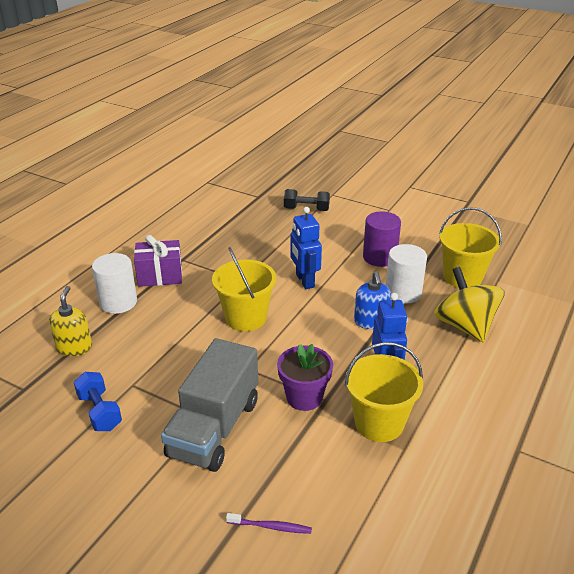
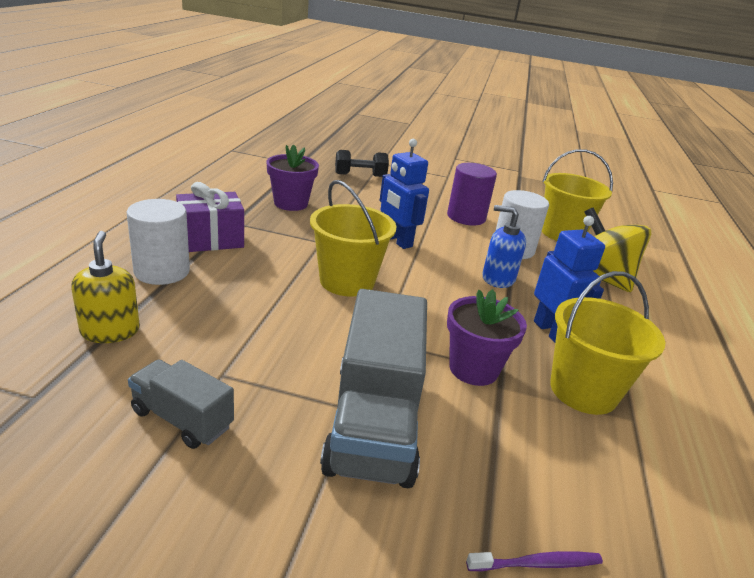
camera: 20 degrees left, 5 degrees down
blue dumbbell [74,372,122,431] -> grey truck [128,359,234,449]
blue soap dispenser [354,271,391,329] -> blue soap dispenser turned 135 degrees clockwise [482,205,526,288]
none -> purple flower pot [266,145,319,211]

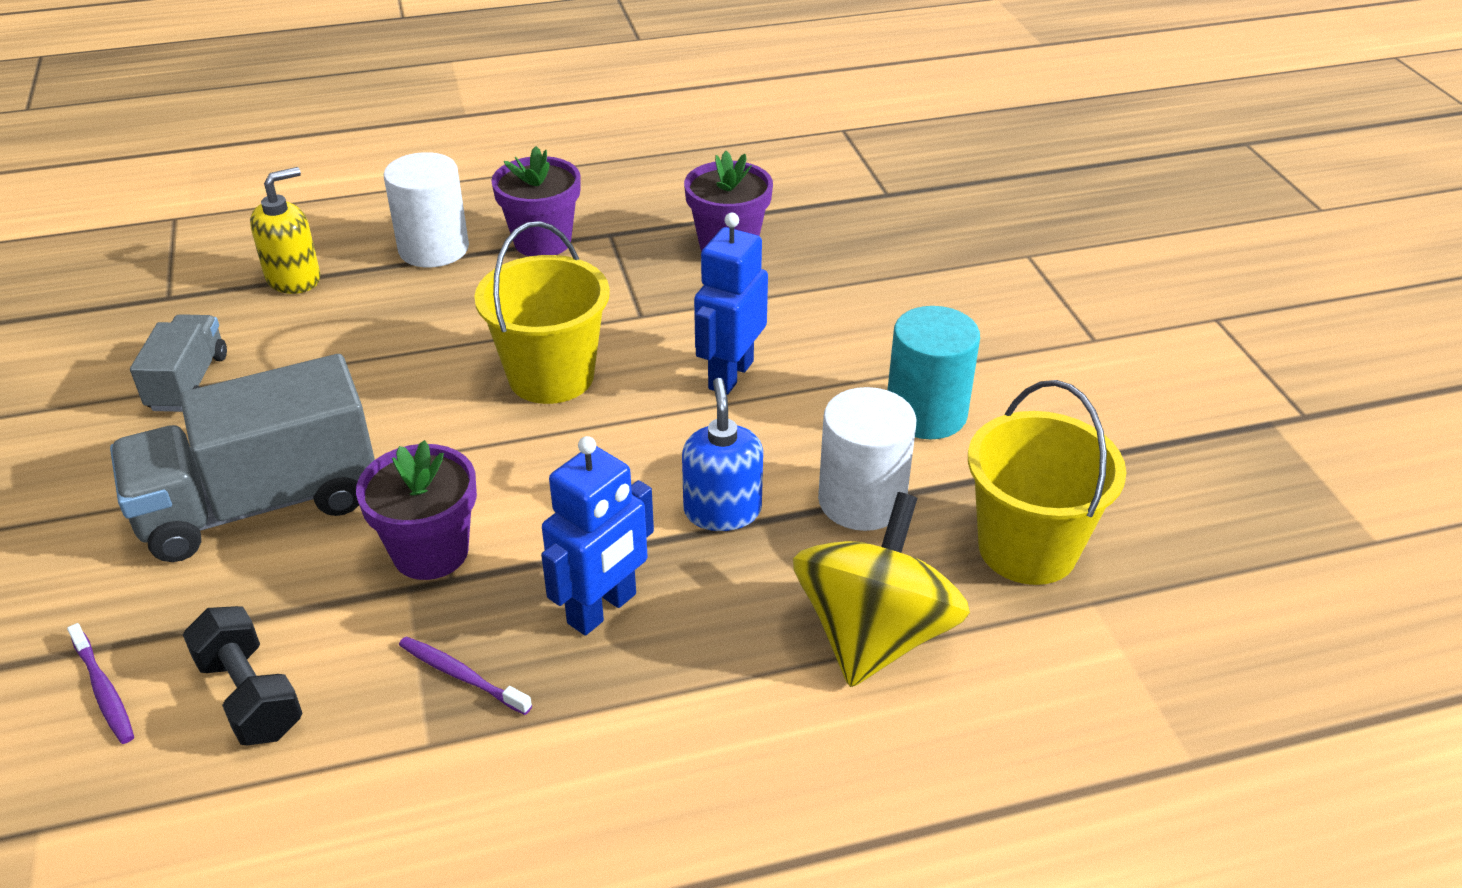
camera: 65 degrees right, 10 degrees up
purple gift [176,182,244,252] -> purple flower pot [491,146,581,256]
black dumbbell [335,150,389,177] -> black dumbbell moved to [183,606,302,746]
purple cylinder [447,163,497,226] -> turquoise cylinder [888,306,980,439]
yellow bucket [550,271,665,415] -> purple toothbrush [399,636,532,715]

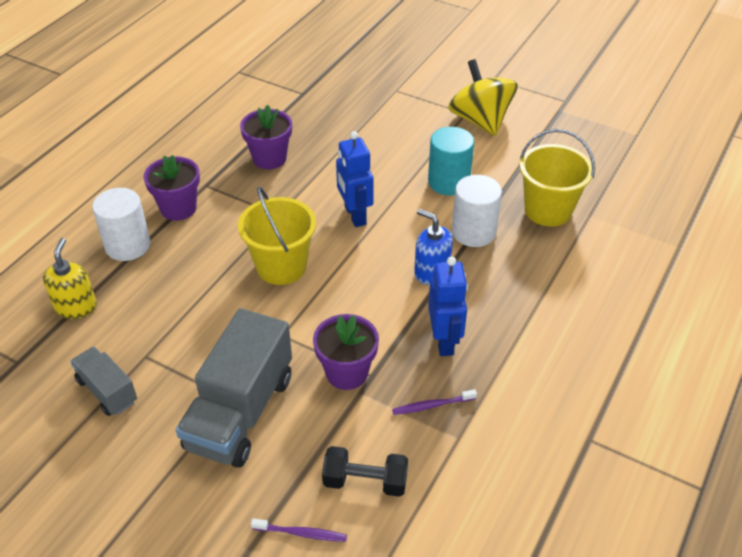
camera: 45 degrees left, 5 degrees up
yellow spinning top [793,492,970,687] -> yellow spinning top moved to [448,59,518,136]

